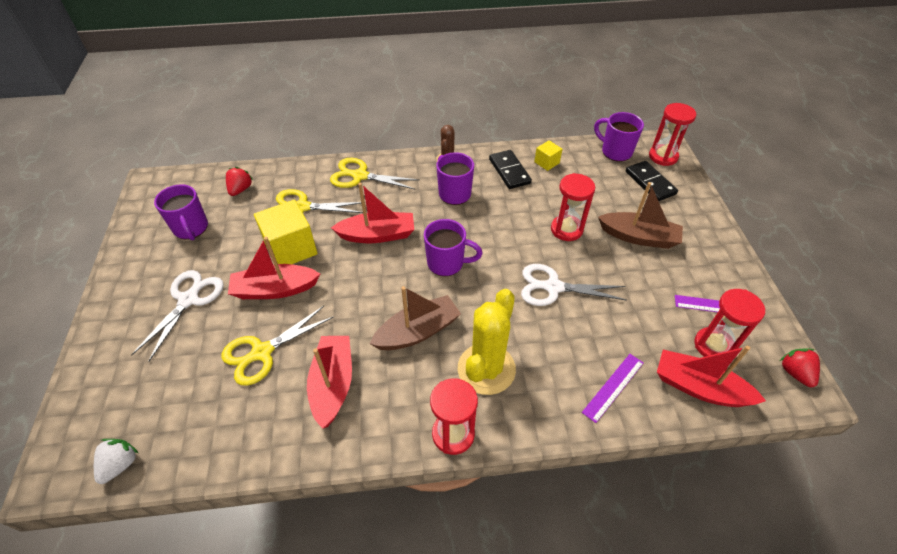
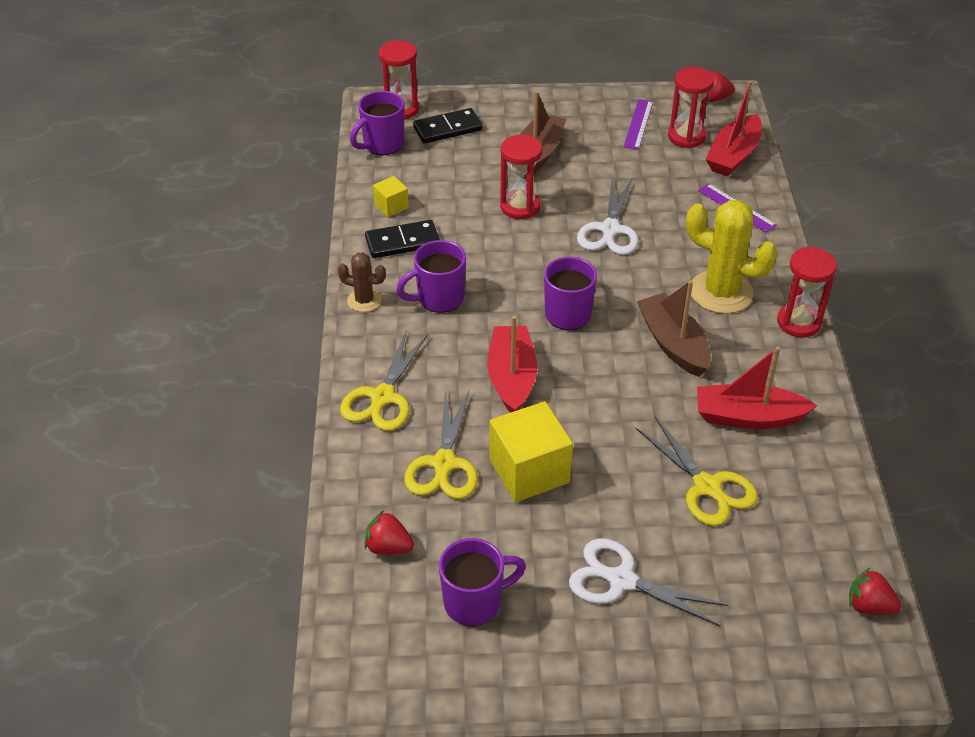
camera: 85 degrees left, 5 degrees down
white strawberry [94,439,138,484] -> red strawberry [849,568,902,615]
red boat [228,237,320,299] -> none

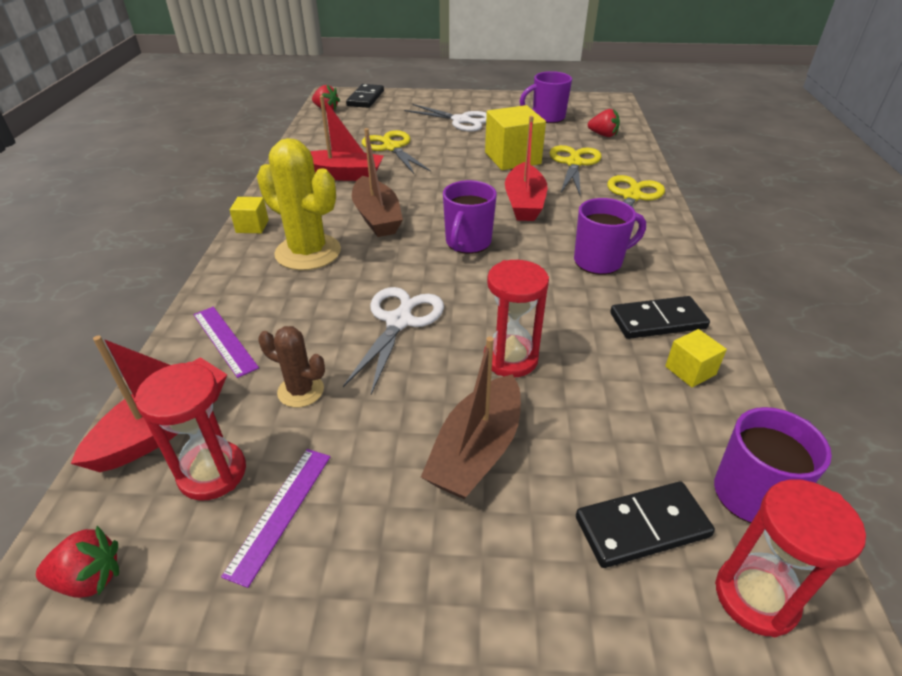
camera: 175 degrees left, 5 degrees down
brown cactus [338,253,386,312] -> brown cactus moved to [258,326,325,408]
red hourglass [777,247,837,338] -> yellow cube [230,197,269,233]
none -> black domino [346,84,384,108]

